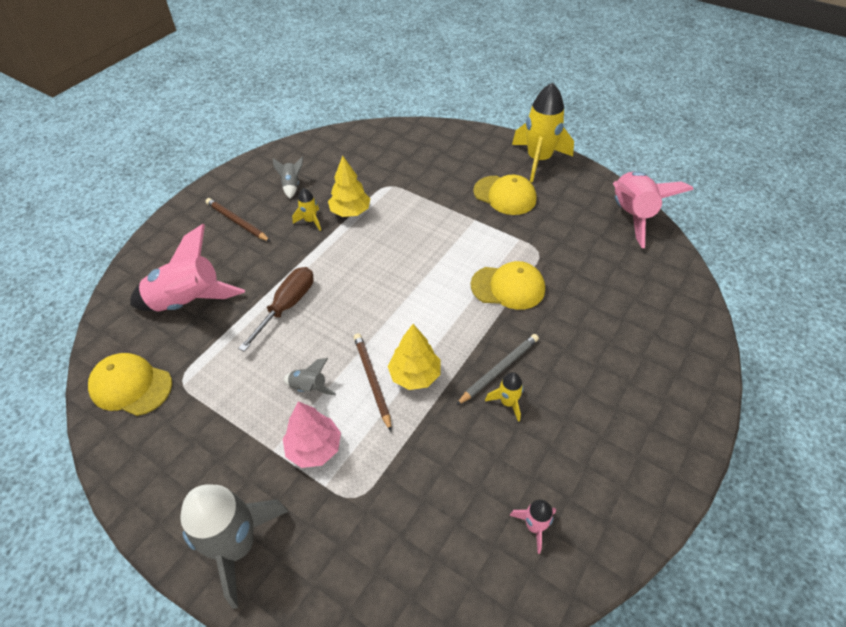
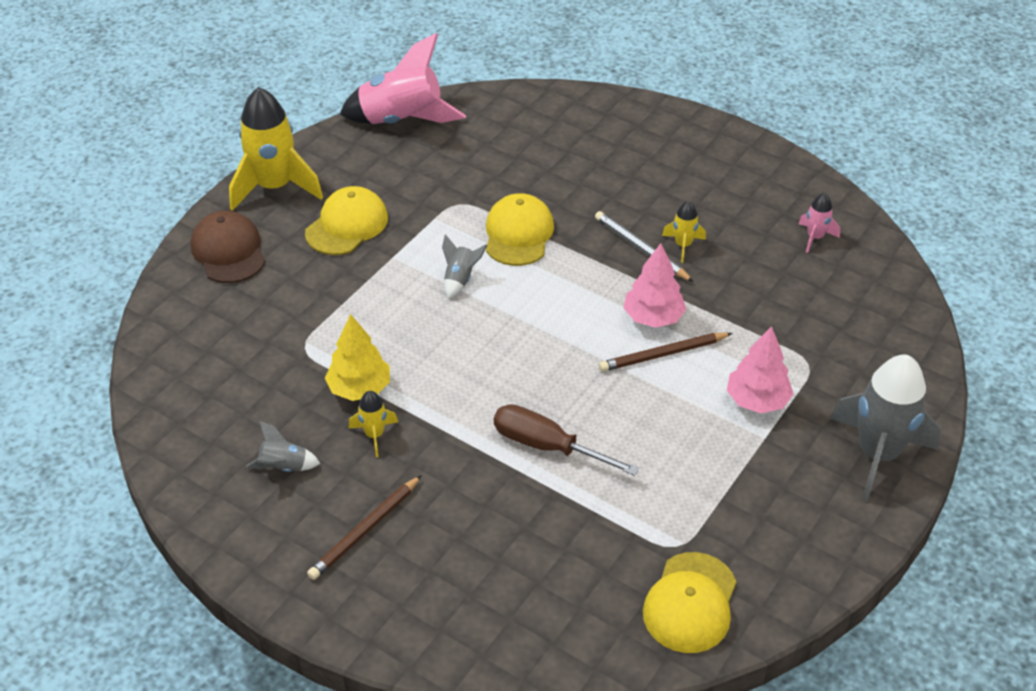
camera: 90 degrees left, 5 degrees down
pink rocket [130,224,245,311] -> none
grey rocket [284,358,336,395] -> grey rocket moved to [442,234,487,299]
yellow tree [388,324,440,390] -> pink tree [623,243,686,328]
none -> brown cap [191,211,266,283]

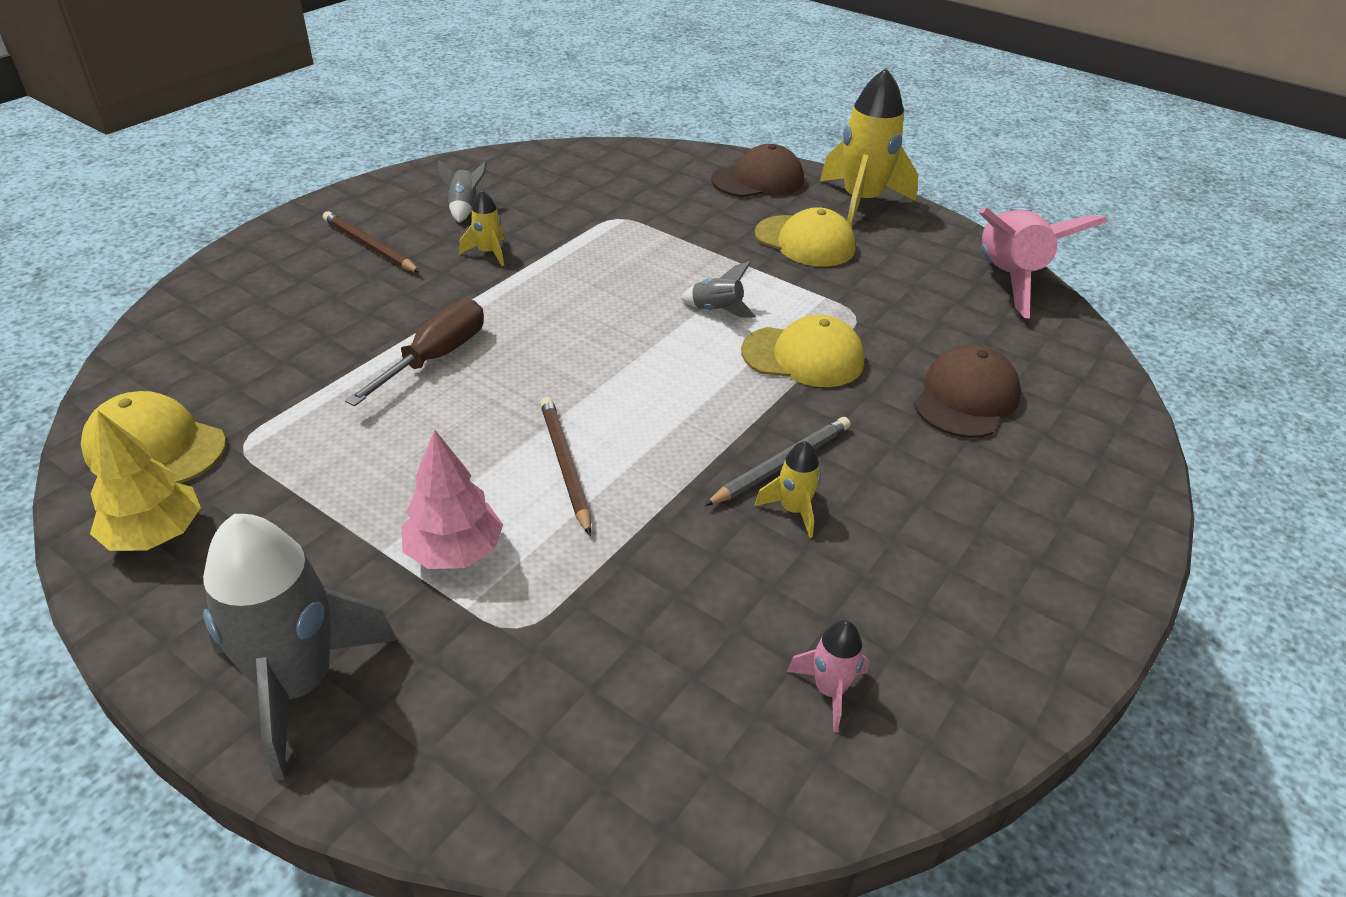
camera: 90 degrees right, 5 degrees down
yellow tree [325,314,390,401] -> yellow tree moved to [90,411,201,551]
pink tree [623,243,686,328] -> none
none -> brown cap [914,345,1021,438]

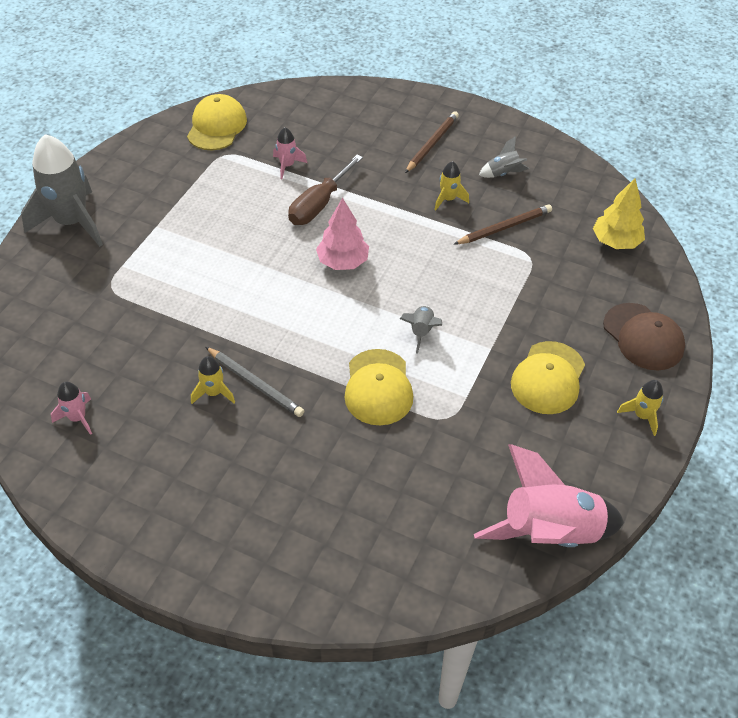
camera: 80 degrees right, 10 degrees up
yellow tree [90,411,201,551] -> yellow tree moved to [593,178,645,249]
brown screwdriver [345,299,484,406] -> brown screwdriver turned 105 degrees clockwise [288,154,363,225]
pink tree [401,429,503,569] -> pink tree moved to [316,198,369,270]
brown pencil [540,397,591,536] -> brown pencil moved to [454,204,552,244]
yellow rocket [820,68,919,226] -> yellow rocket [617,380,664,436], size x0.46
brown cap [914,345,1021,438] -> none
none -> pink rocket [273,128,307,179]

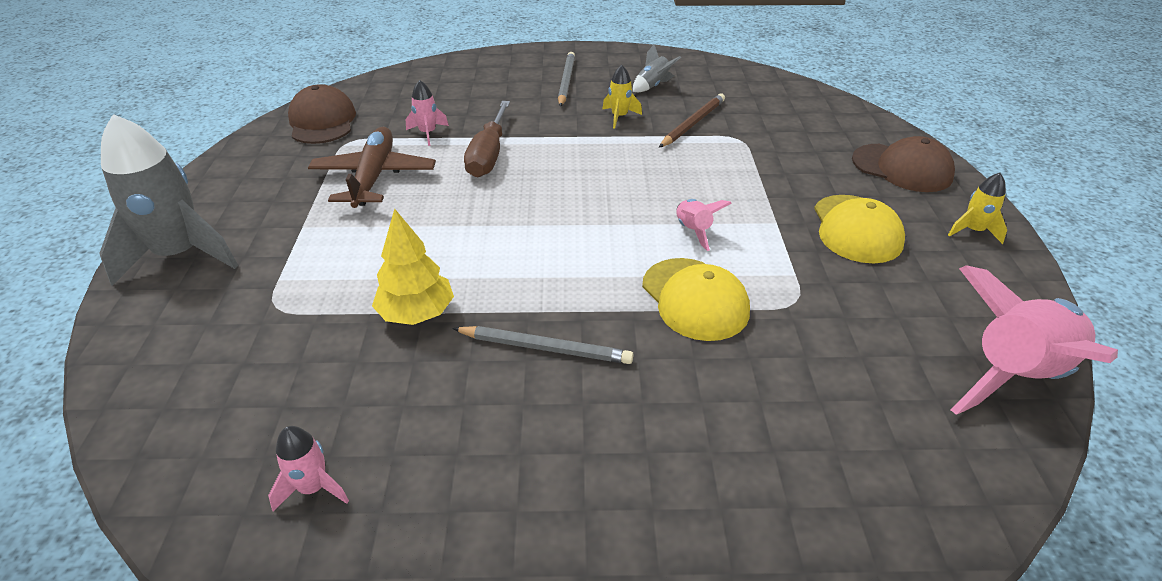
camera: 25 degrees left, 10 degrees down
yellow cap [187,94,247,150] -> brown cap [288,84,356,144]
yellow rocket [191,356,235,404] -> none
pink tree [316,198,369,270] -> none
grey rocket [400,306,442,354] -> pink rocket [676,199,732,251]
brown pencil [405,111,459,173] -> grey pencil [558,52,575,107]
yellow tree [593,178,645,249] -> yellow tree moved to [372,208,454,325]
none -> brown plane [308,127,436,208]

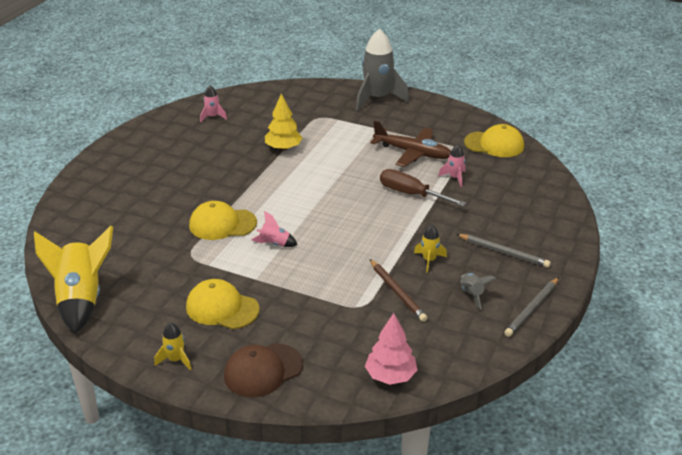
camera: 115 degrees right, 5 degrees down
brown cap [288,84,356,144] -> yellow cap [464,124,524,157]
grey pencil [452,326,634,364] -> grey pencil moved to [504,277,559,337]
pink rocket [951,265,1118,415] -> yellow rocket [34,226,113,334]
none -> pink tree [365,313,417,385]

